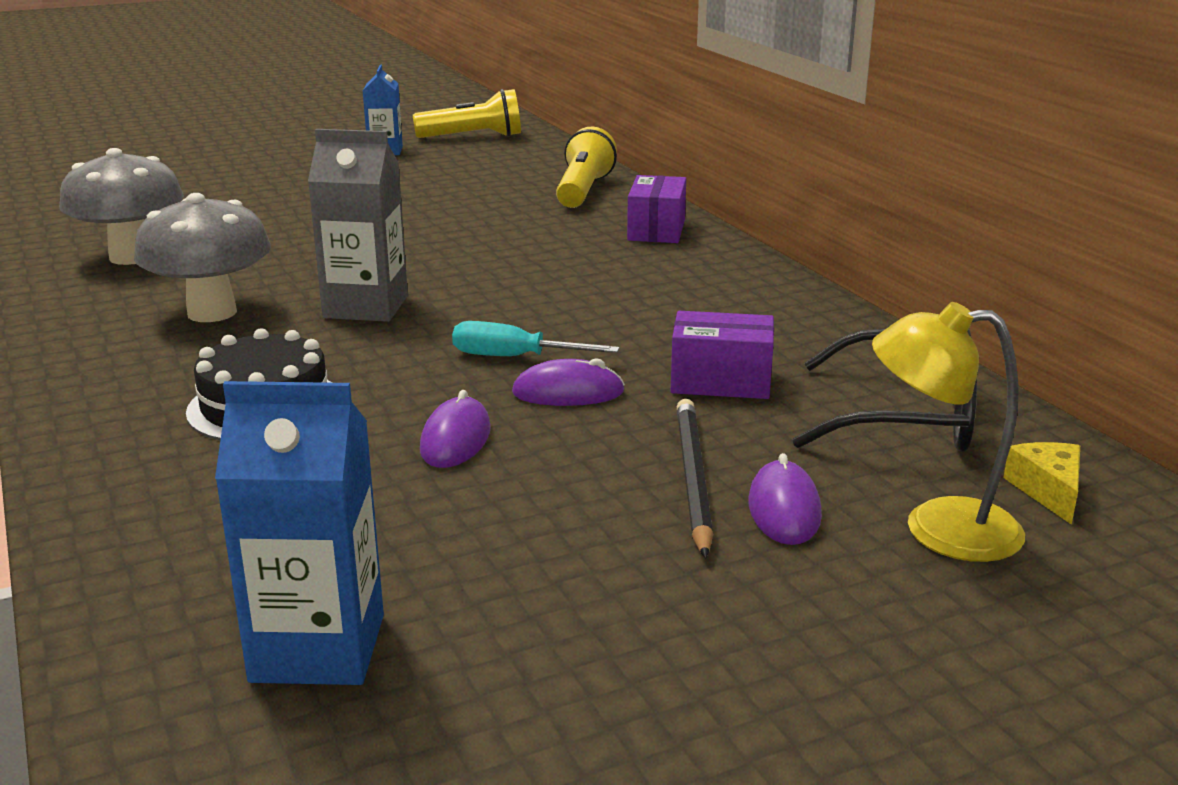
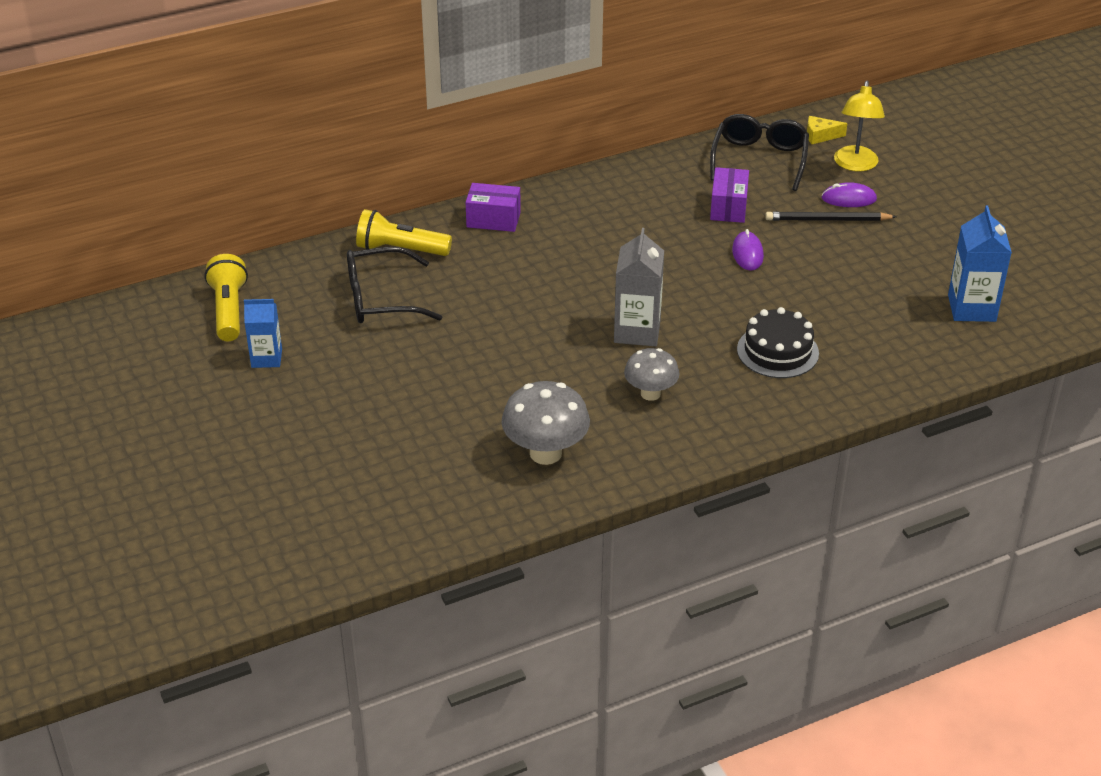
camera: 90 degrees left, 15 degrees up
grey mushroom [134,193,271,322] -> grey mushroom [624,348,679,401], size x0.65
purple mouse [420,390,491,468] -> none
turquoise screwdriver [452,321,620,356] -> none
none -> black glasses [347,247,442,323]

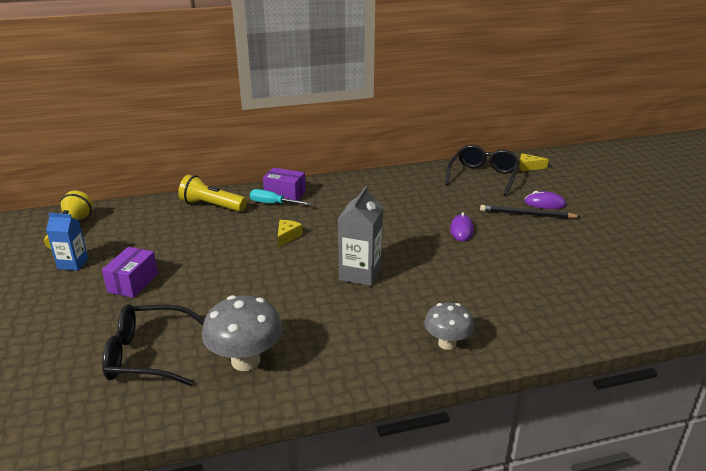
camera: 10 degrees right, 10 degrees down
black glasses [347,247,442,323] -> black glasses moved to [102,304,204,386]
grey mushroom [624,348,679,401] -> grey mushroom moved to [424,302,474,350]
purple box [710,167,749,223] -> purple box moved to [102,247,158,298]
black cake [737,307,819,378] -> none
yellow lamp [834,81,885,172] -> none
blue carton [948,205,1012,322] -> none
none -> turquoise screwdriver [250,189,312,205]
none -> yellow cheese [278,220,303,248]

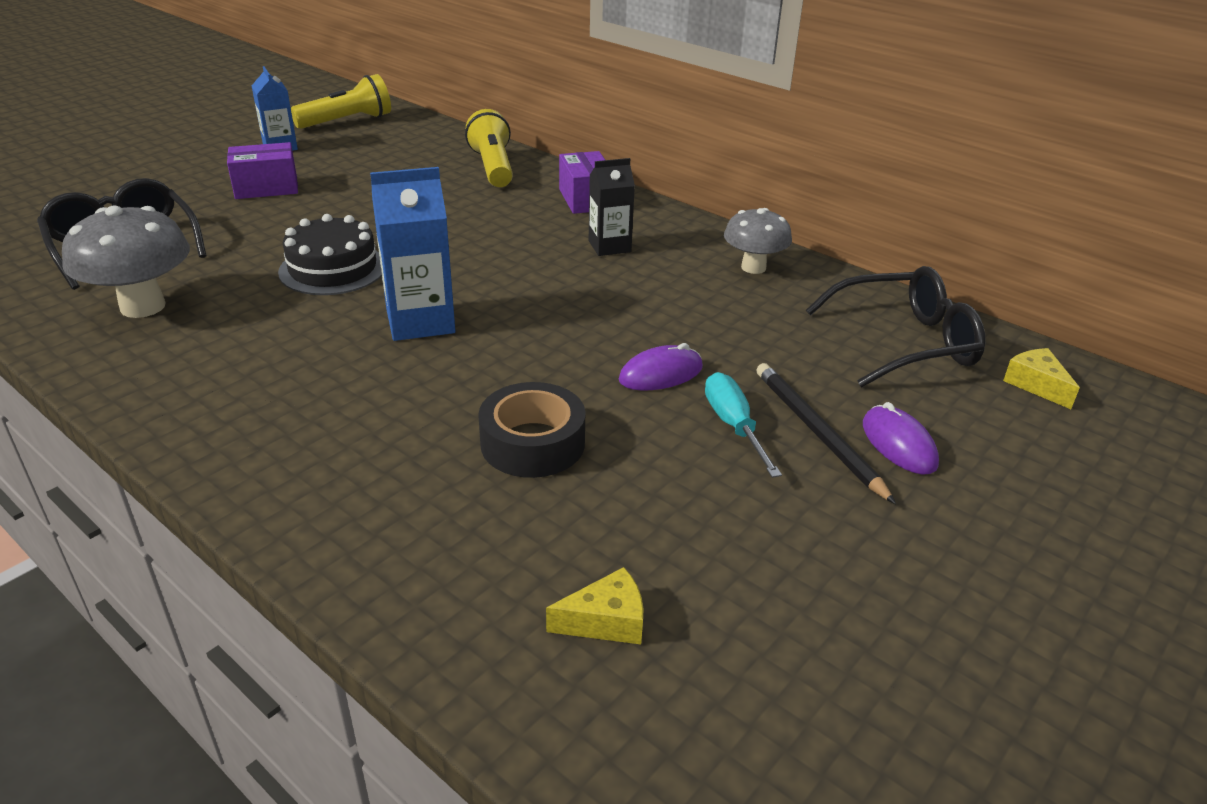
camera: 55 degrees right, 5 degrees up
turquoise screwdriver [250,189,312,205] -> turquoise screwdriver moved to [705,372,782,478]
yellow cheese [278,220,303,248] -> yellow cheese moved to [546,567,644,645]
grey carton [338,186,383,286] -> blue carton [370,167,455,341]
grey mushroom [424,302,474,350] -> grey mushroom moved to [724,208,792,274]
none -> black cake [278,214,382,295]
none -> black tape [478,382,585,478]
none -> black carton [589,158,635,256]

